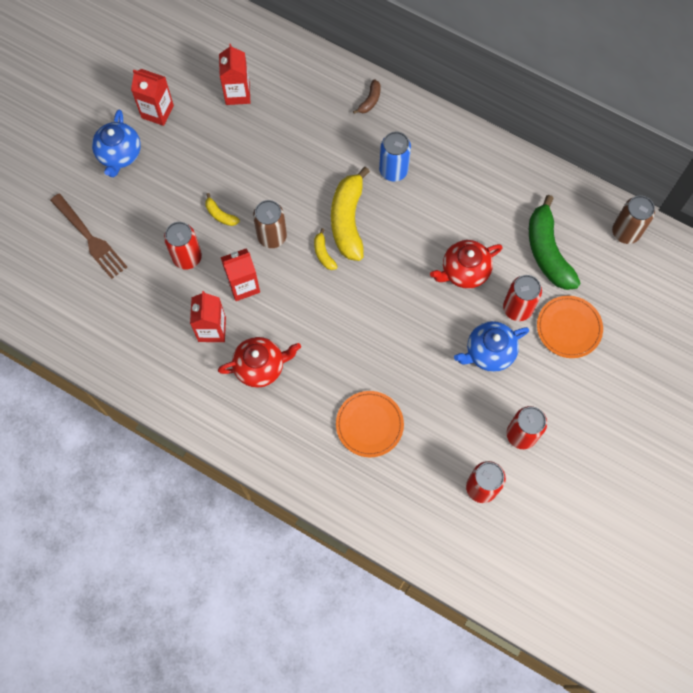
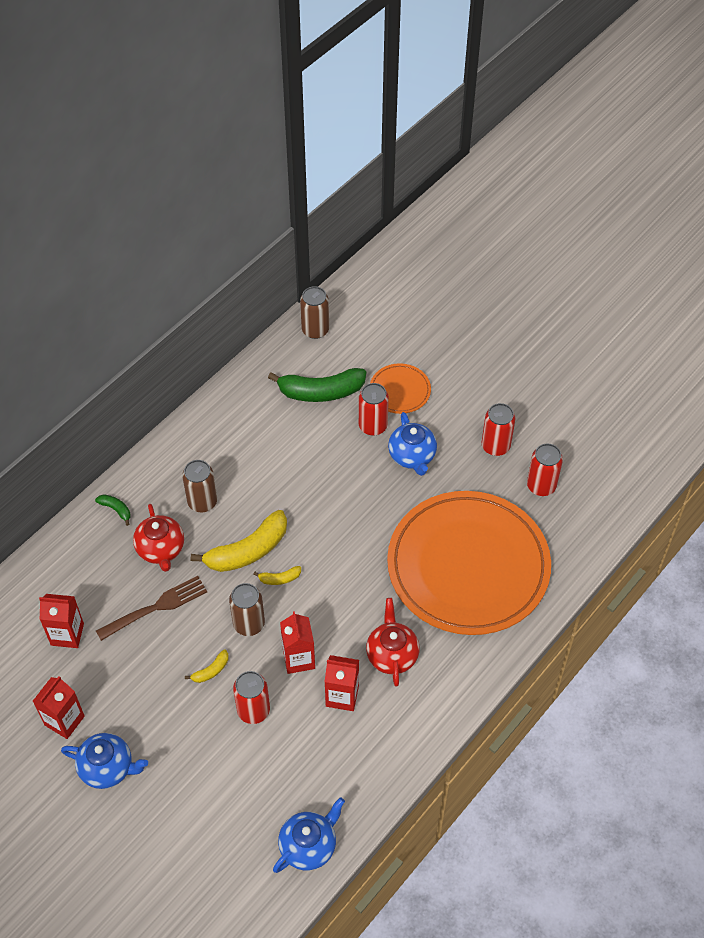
camera: 80 degrees left, 15 degrees down
brown fork [50,193,127,279] -> brown fork moved to [96,576,207,641]
yellow banana [331,167,370,261] -> yellow banana turned 45 degrees counterclockwise [191,510,287,572]
orange plate [336,391,404,457] -> orange plate [387,491,551,635], size x2.43
brown banana [353,79,381,114] -> green banana [95,494,131,526]
blue can [379,132,411,182] -> brown can [182,460,217,512]
red teapot [430,240,503,289] -> red teapot moved to [133,504,184,572]
none -> blue teapot [273,797,345,873]

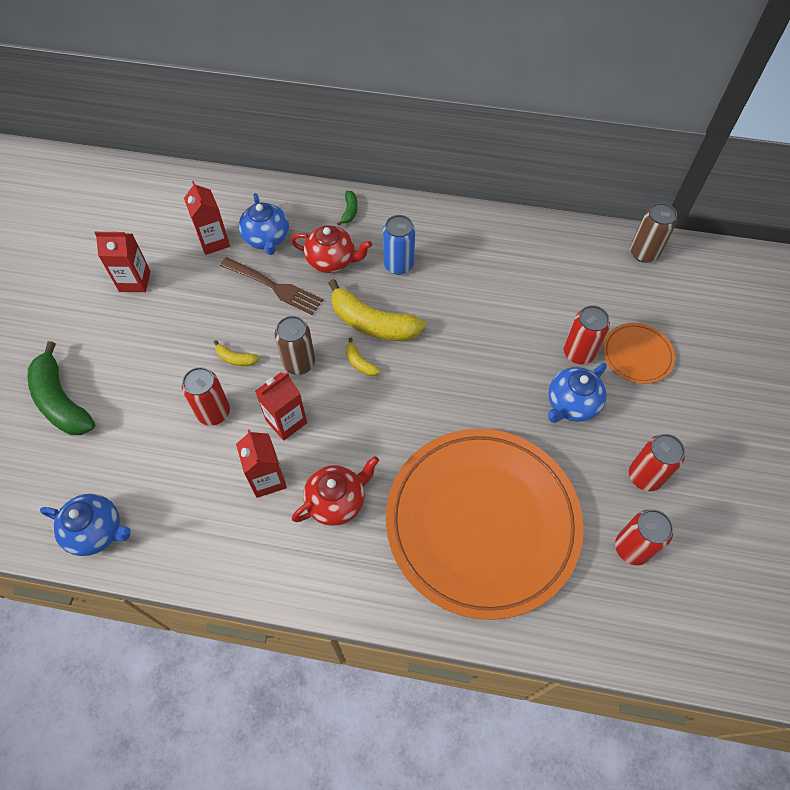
camera: 60 degrees right, 5 degrees up
blue teapot [61,733,148,789] -> blue teapot moved to [239,193,289,255]
red teapot [133,504,184,572] -> red teapot turned 120 degrees counterclockwise [291,225,372,273]
brown can [182,460,217,512] -> blue can [383,215,415,275]
green banana [268,368,366,402] -> green banana moved to [27,341,95,435]

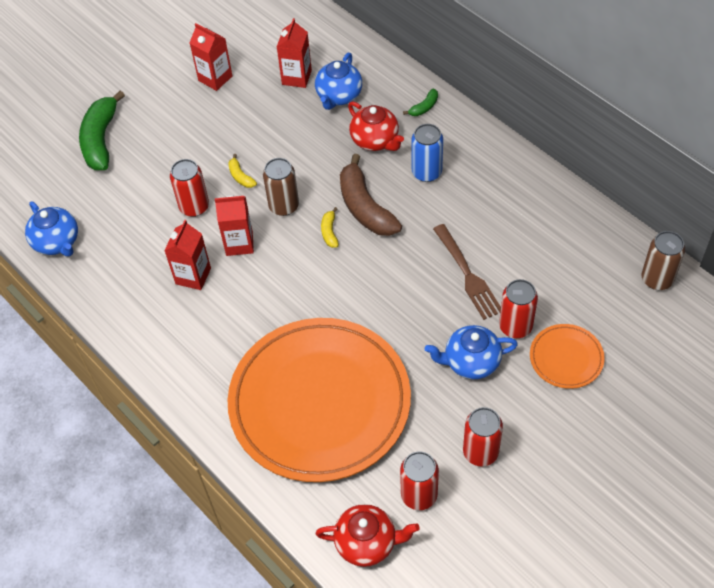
camera: 40 degrees right, 5 degrees down
brown fork [220,257,323,315] -> brown fork moved to [433,224,501,320]
red teapot [292,456,379,526] -> red teapot moved to [316,504,419,567]
yellow banana [328,279,426,341] -> brown banana [340,154,402,236]

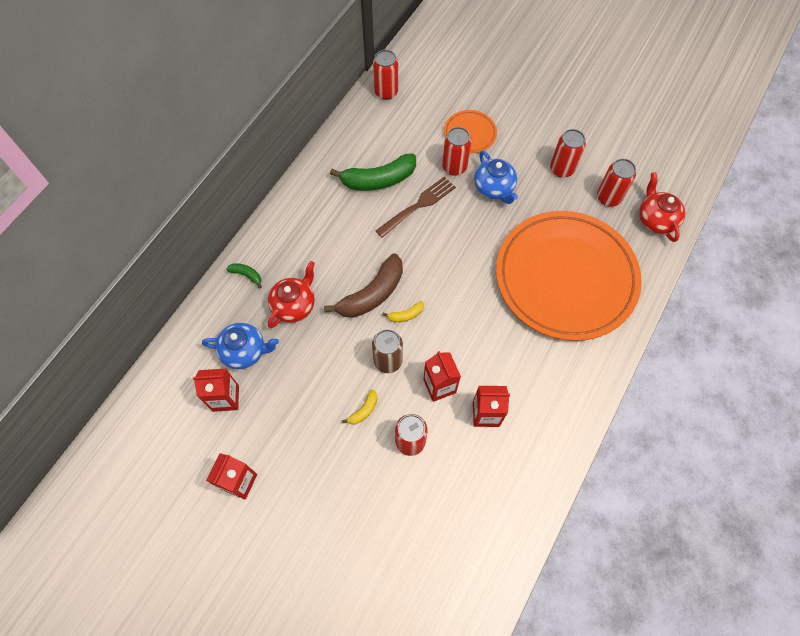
camera: 110 degrees left, 10 degrees up
blue teapot [25,202,78,256] -> none
green banana [79,91,125,170] -> green banana moved to [330,153,416,191]
blue can [412,124,443,182] -> none
brown can [641,231,685,290] -> red can [373,50,398,100]

